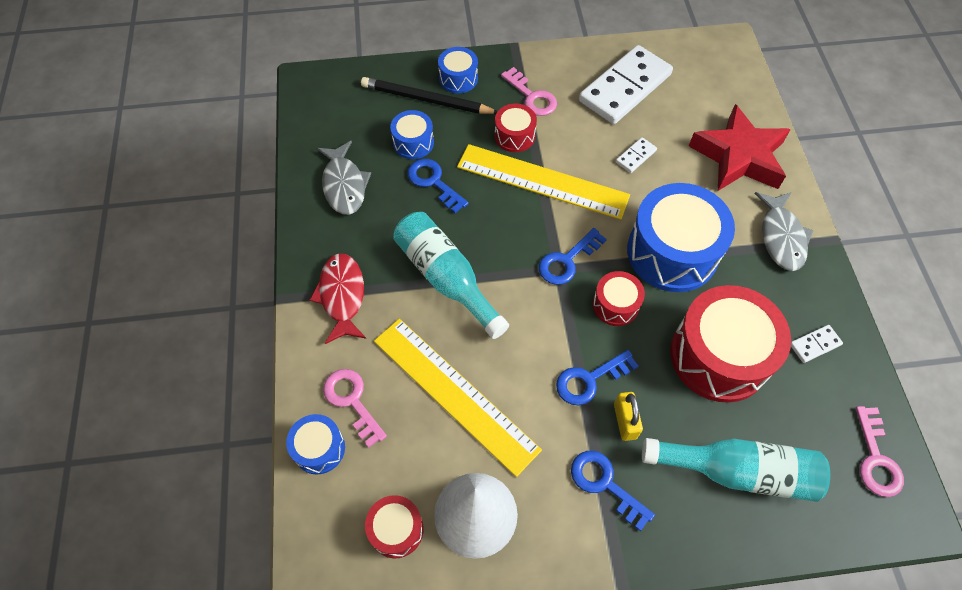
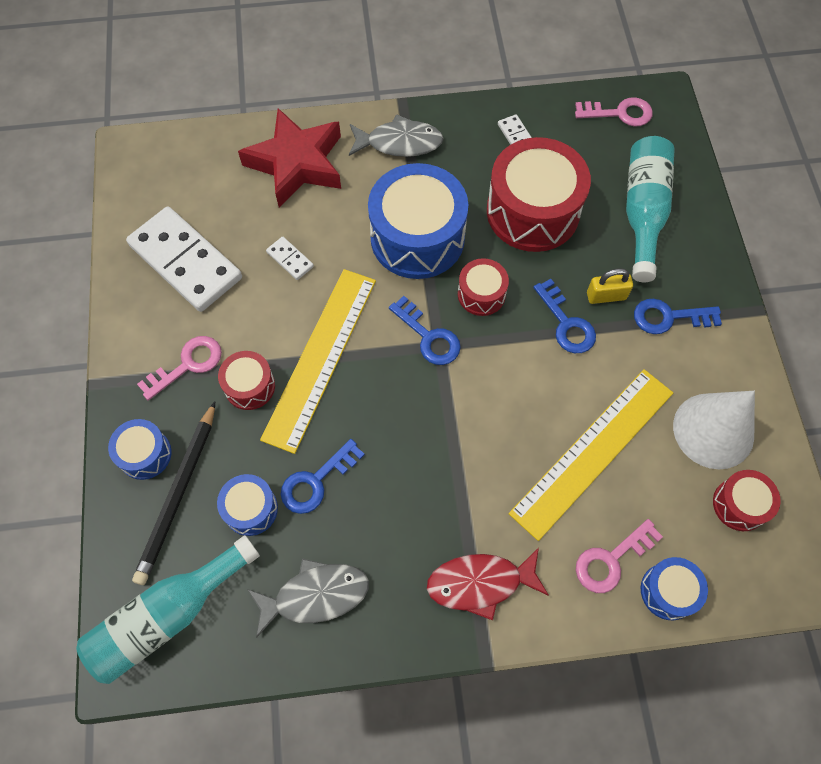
camera: 90 degrees left, 5 degrees up
turquoise bottle [393,212,509,339] -> turquoise bottle moved to [76,535,260,684]
blue key [571,451,655,531] -> blue key turned 45 degrees clockwise [634,299,722,334]

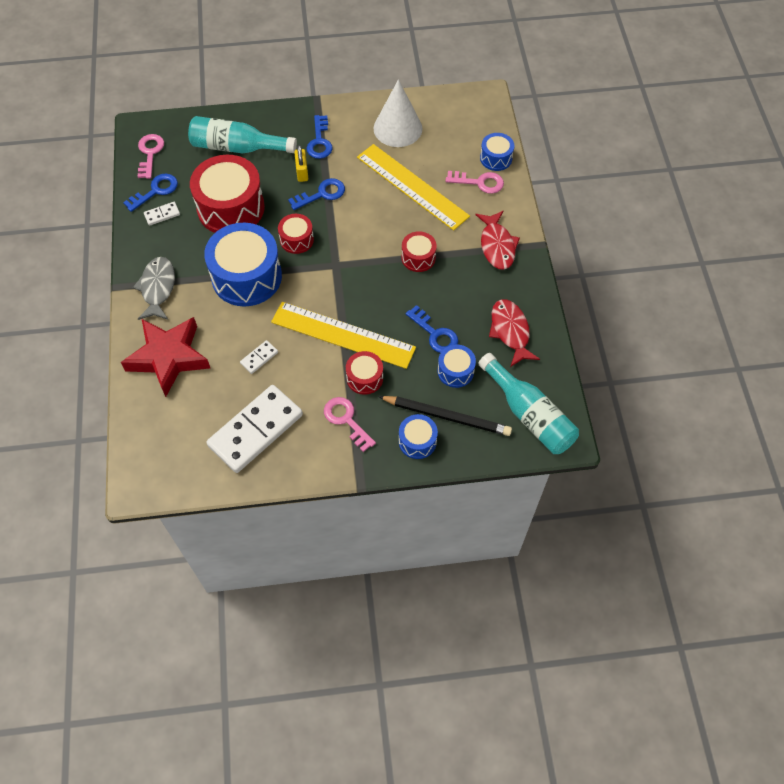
camera: 90 degrees left, 5 degrees down
grey fish [247,558,369,638] -> red fish [489,299,540,367]
blue key [389,296,461,365] -> blue key moved to [123,174,178,212]
pink key [576,519,663,593] -> pink key turned 45 degrees counterclockwise [446,171,504,194]
red drum [713,470,781,531] -> red drum moved to [401,231,437,272]

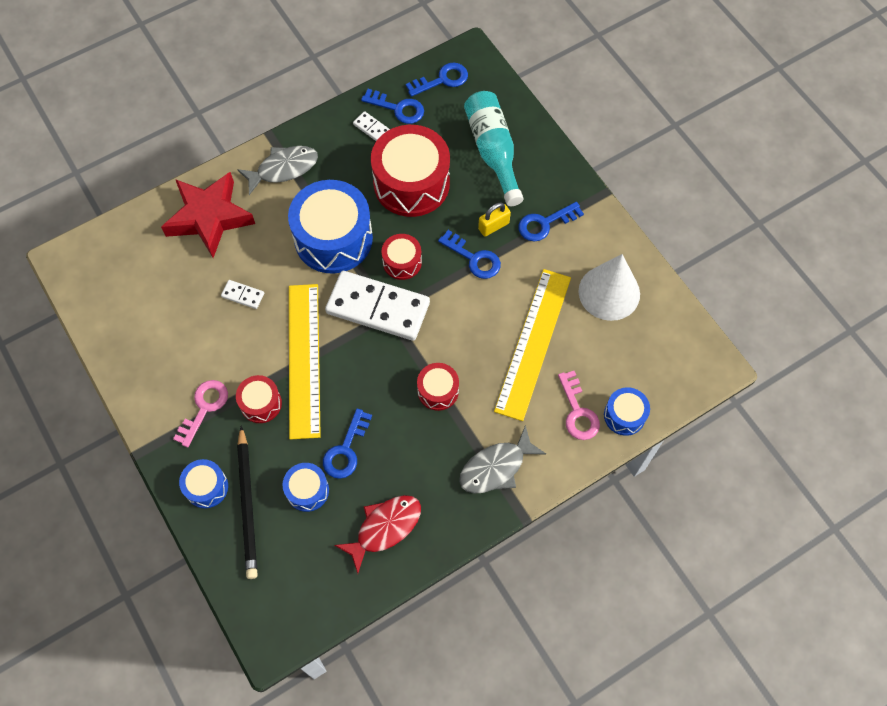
camera: 65 degrees right, 5 degrees up
pink key [138,134,164,179] -> blue key [406,62,468,97]
white domino [206,385,303,473] -> white domino moved to [325,271,430,341]
red fish [475,210,520,270] -> grey fish [459,425,546,494]
turquoise bottle [478,353,579,454] -> none

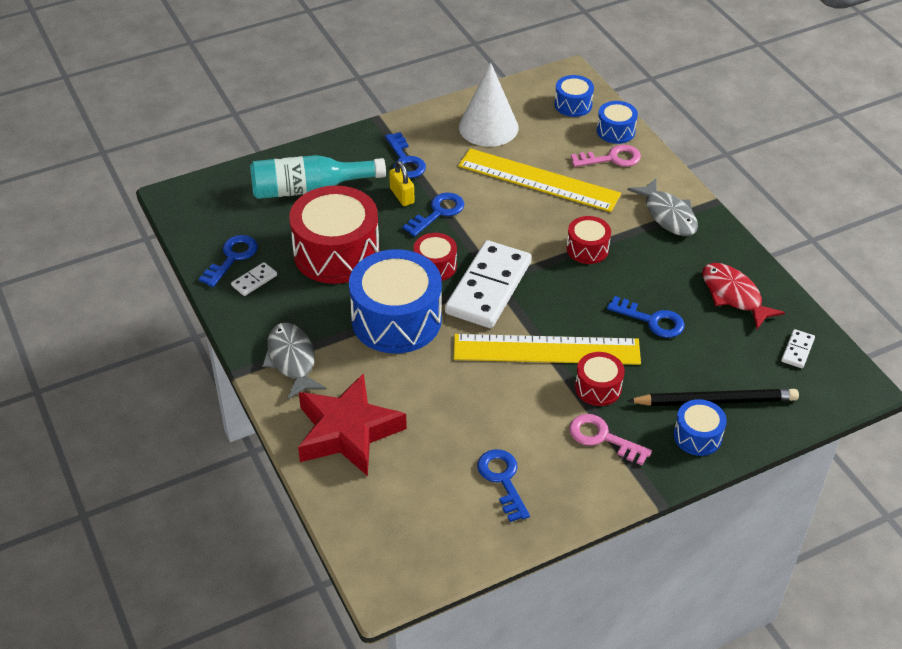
camera: 85 degrees left, 20 degrees down
white domino [221,280,264,309] -> white domino moved to [781,329,815,368]
blue drum [283,463,329,512] -> blue drum moved to [554,75,594,117]
blue key [406,62,468,97] -> blue key moved to [477,449,530,522]

